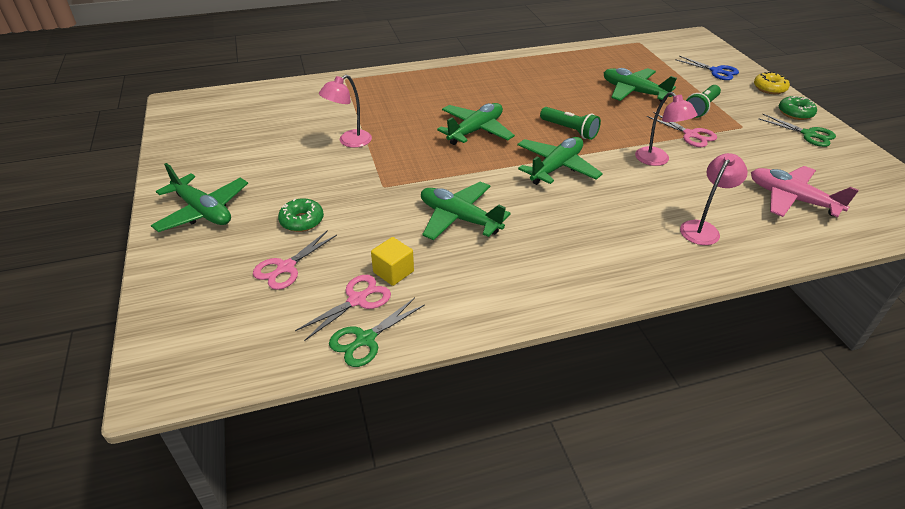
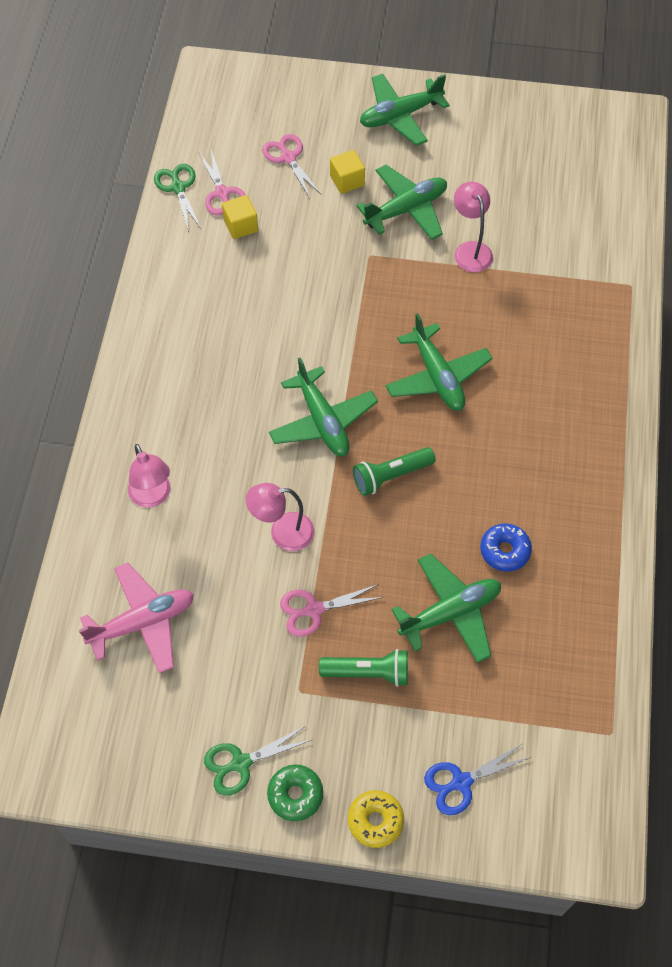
camera: 115 degrees right, 20 degrees up
green donut [278,198,324,232] -> yellow cube [330,150,365,194]
green plane [421,181,511,240] -> green plane moved to [357,165,447,240]
green flashlight [686,85,721,118] -> green flashlight turned 120 degrees clockwise [319,649,408,687]
none -> blue donut [480,523,532,572]

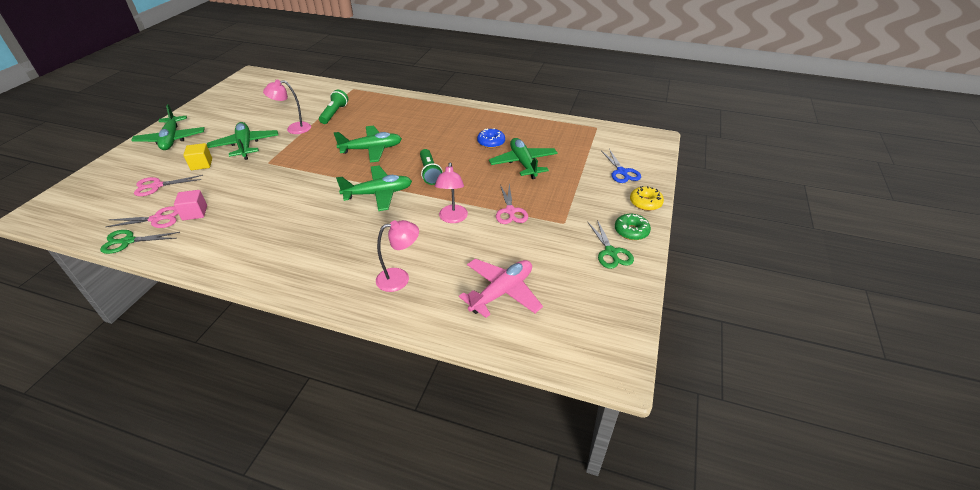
camera: 80 degrees left, 20 degrees down
pink plane [79,563,194,674] -> pink plane turned 60 degrees clockwise [459,259,543,318]
yellow cube [222,195,258,239] -> pink cube [174,190,207,220]
green flashlight [319,649,408,687] -> green flashlight moved to [319,90,348,124]

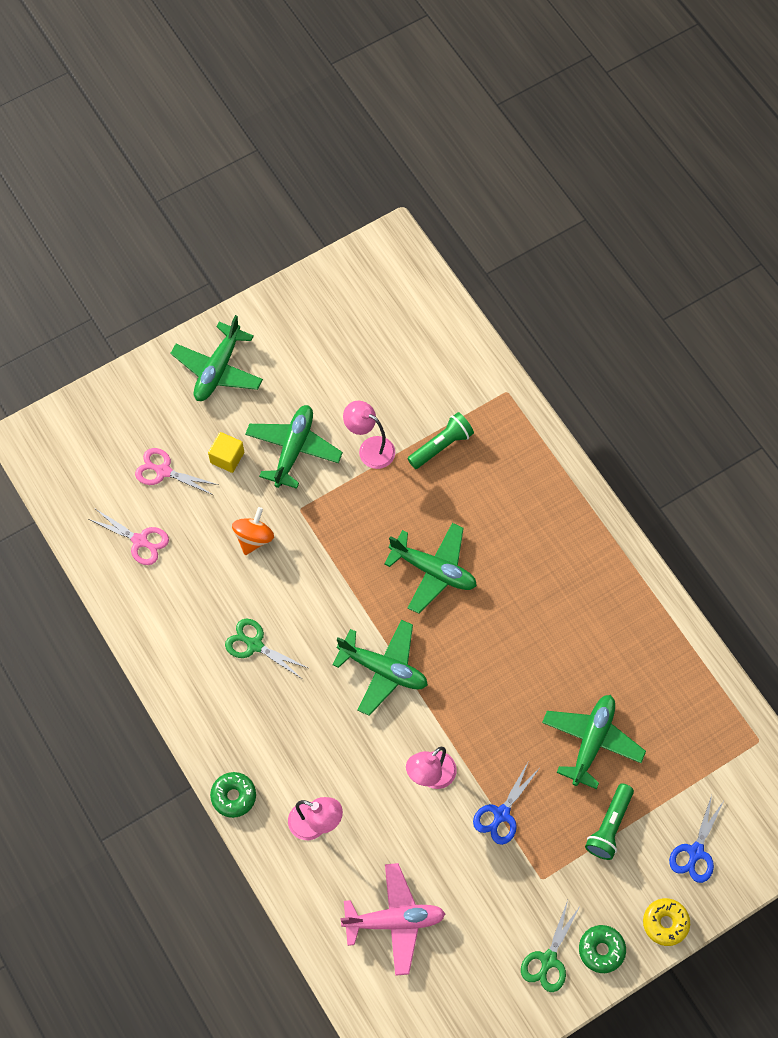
camera: 40 degrees right, 25 degrees up
green scissors [100,230,180,254] -> green scissors moved to [225,619,308,678]
pink cube [174,190,207,220] -> none
green flashlight [420,149,443,185] -> green flashlight moved to [585,783,634,860]
blue donut [477,128,505,148] -> none
pink scissors [496,184,528,224] -> blue scissors [473,762,539,845]
none -> green donut [210,772,256,818]
none -> orange spinning top [232,507,274,555]

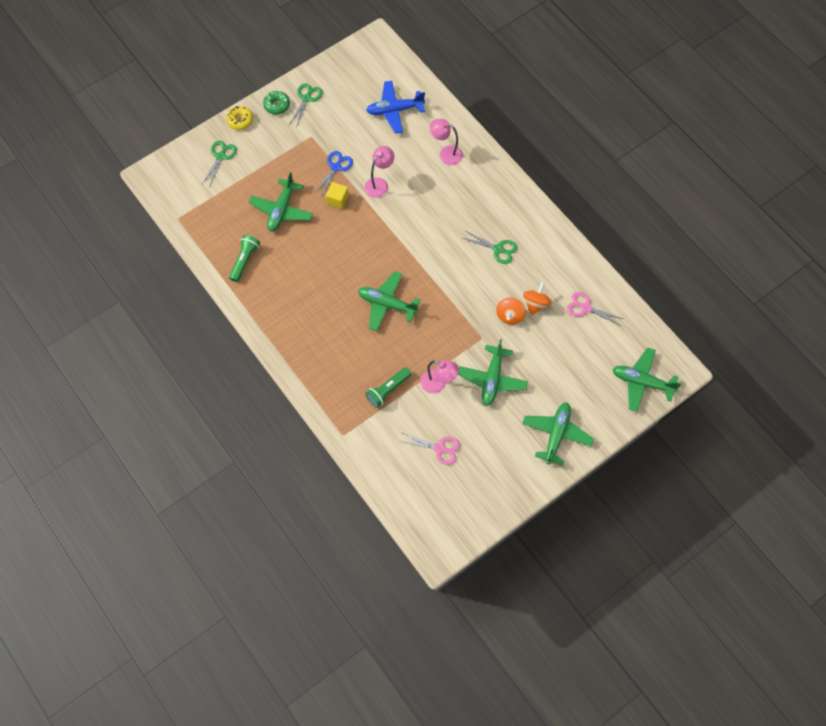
camera: 175 degrees right, 0 degrees up
pink scissors [135,448,218,495] -> pink scissors moved to [400,433,460,465]
yellow cube [208,432,244,473] -> yellow cube moved to [326,182,349,209]
green donut [210,772,256,818] -> none
green plane [333,620,428,716] -> green plane moved to [613,347,681,412]
pink plane [340,863,445,976] -> blue plane [366,81,425,134]
green flashlight [585,783,634,860] -> green flashlight moved to [229,235,260,282]
blue scissors [669,795,725,883] -> green scissors [202,141,237,185]
none -> orange spinning top [523,282,551,315]

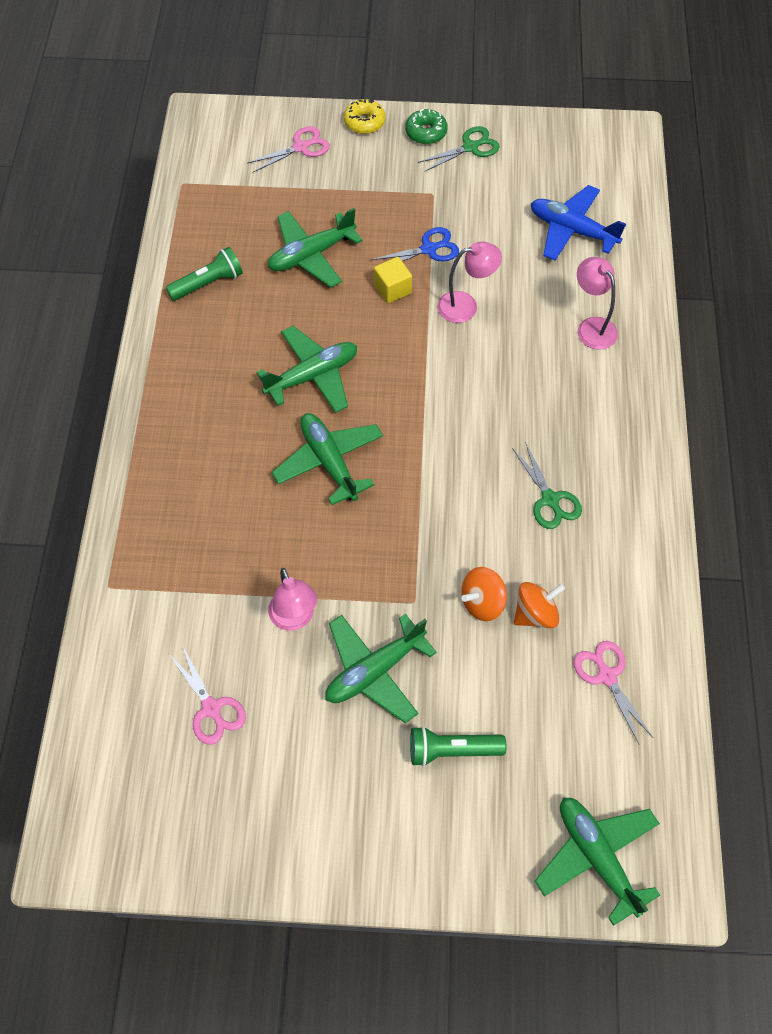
camera: 40 degrees right, 5 degrees down
green scissors [202,141,237,185] -> pink scissors [248,126,330,172]
green flashlight [365,367,411,408] -> green flashlight moved to [410,726,506,767]
green plane [522,403,594,466] -> green plane moved to [256,326,357,413]

